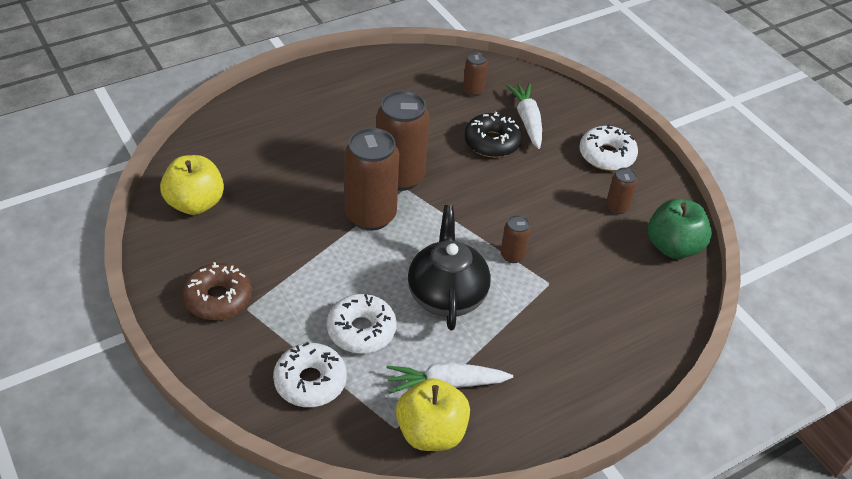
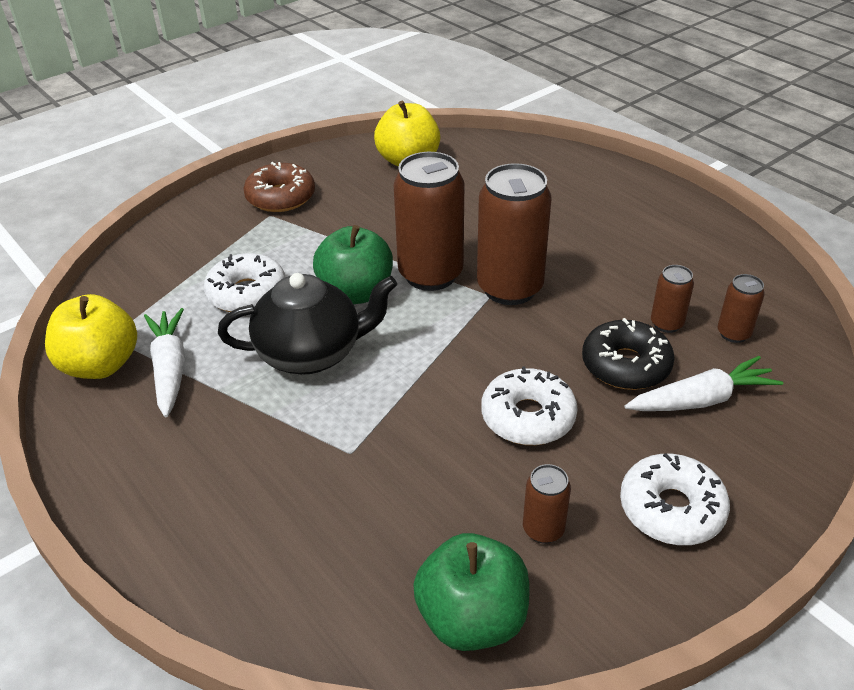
camera: 85 degrees right, 5 degrees down
white donut [273,342,347,407] -> white donut moved to [481,366,578,445]
brown can [501,215,531,263] -> brown can moved to [651,265,694,333]
none -> green apple [313,225,393,304]

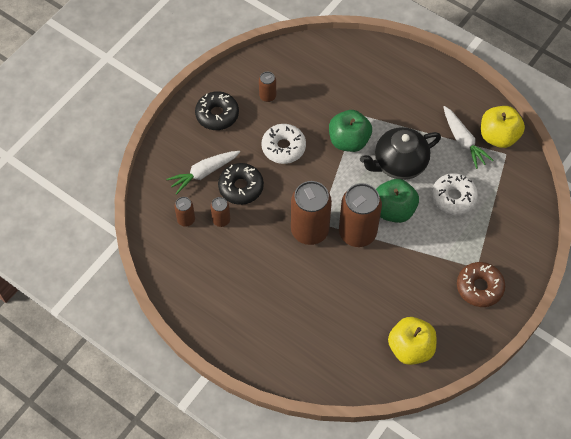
camera: 165 degrees right, 20 degrees up
green apple [413,533,530,651] -> green apple moved to [329,110,372,152]
white donut [620,453,730,545] -> black donut [195,91,239,130]

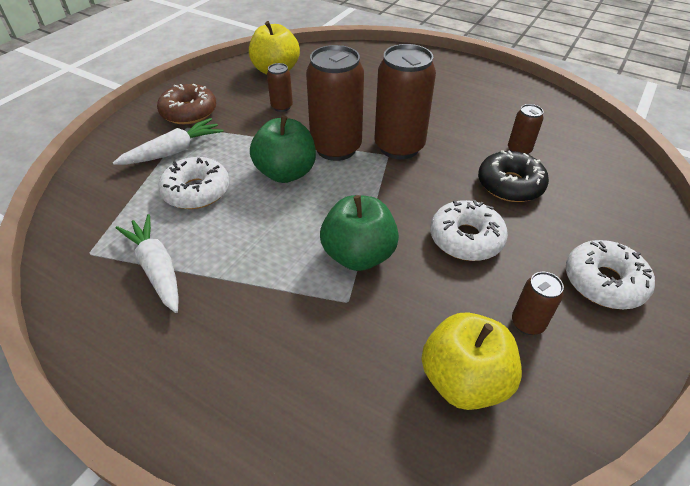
camera: 175 degrees right, 15 degrees down
white carrot [166,151,240,194] -> white carrot moved to [113,118,224,165]
brown can [174,197,195,227] -> brown can moved to [267,63,293,112]
black donut [195,91,239,130] -> white donut [566,240,655,309]
black teapot [360,127,441,180] -> none
yellow apple [481,106,525,148] -> yellow apple moved to [421,312,522,410]

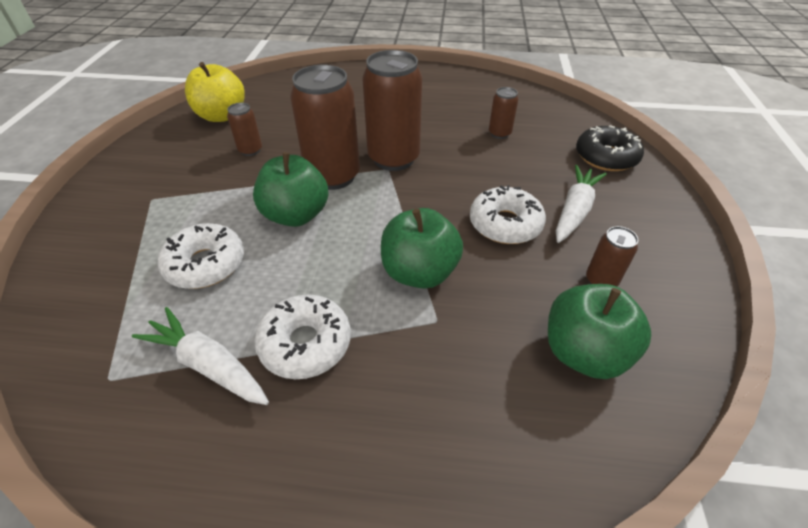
camera: 25 degrees left, 0 degrees up
white carrot [113,118,224,165] -> white carrot moved to [556,165,607,243]
brown donut [157,84,216,124] -> none
yellow apple [421,312,522,410] -> green apple [548,284,651,379]
black donut [478,150,549,202] -> black donut moved to [576,125,644,171]
white donut [566,240,655,309] -> white donut moved to [254,294,351,379]

